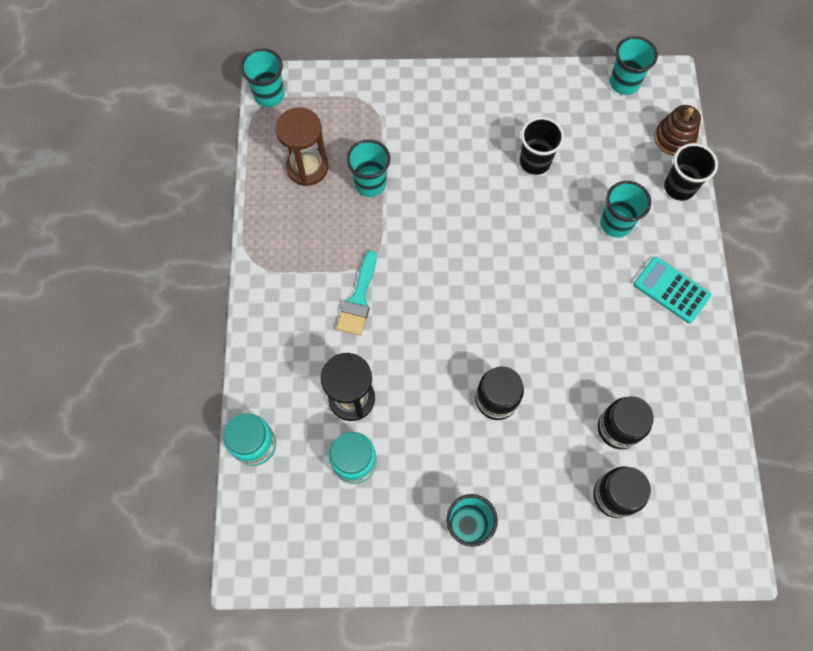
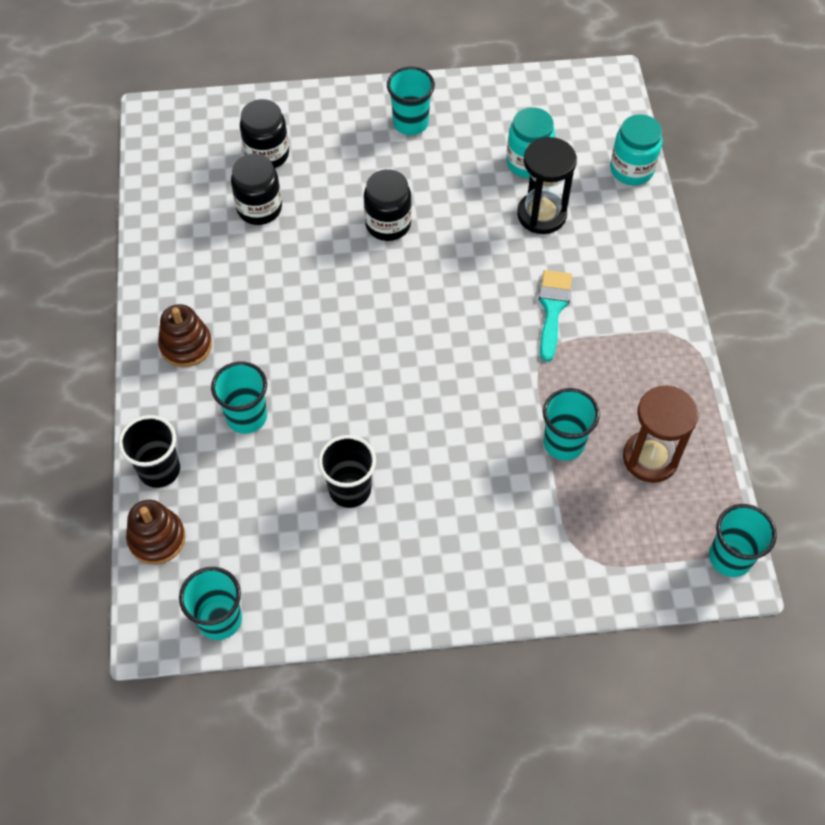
camera: 175 degrees right, 10 degrees down
turquoise calculator [634,257,711,323] -> brown stacking toy [158,304,212,367]

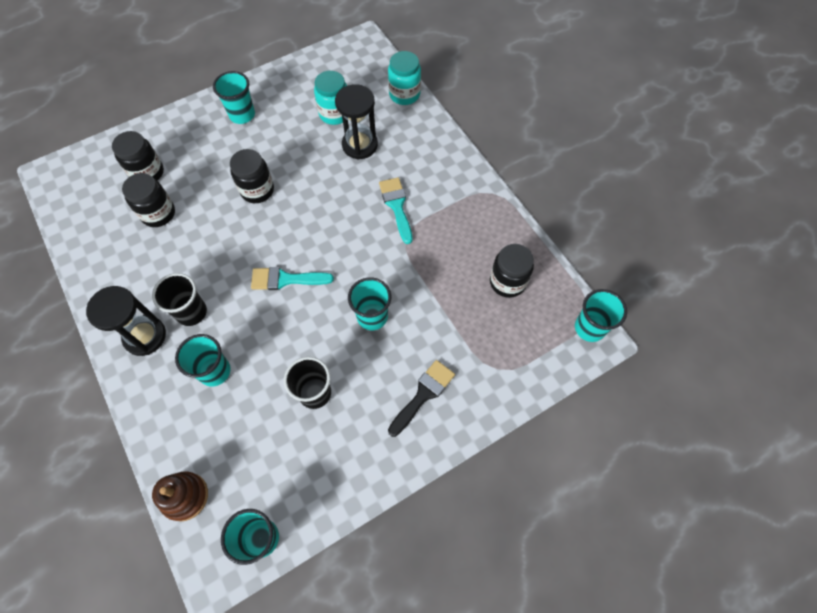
camera: 25 degrees left, 5 degrees up
black cup [119,415,180,488] -> black cup moved to [152,273,207,326]
brown stacking toy [158,304,212,367] -> black hourglass [86,286,166,356]
turquoise cup [543,388,600,460] -> turquoise cup moved to [348,277,391,330]
brown hourglass [623,385,698,483] -> black jar [490,244,534,298]
none -> turquoise brush [251,267,334,290]
none -> black brush [388,360,455,437]

